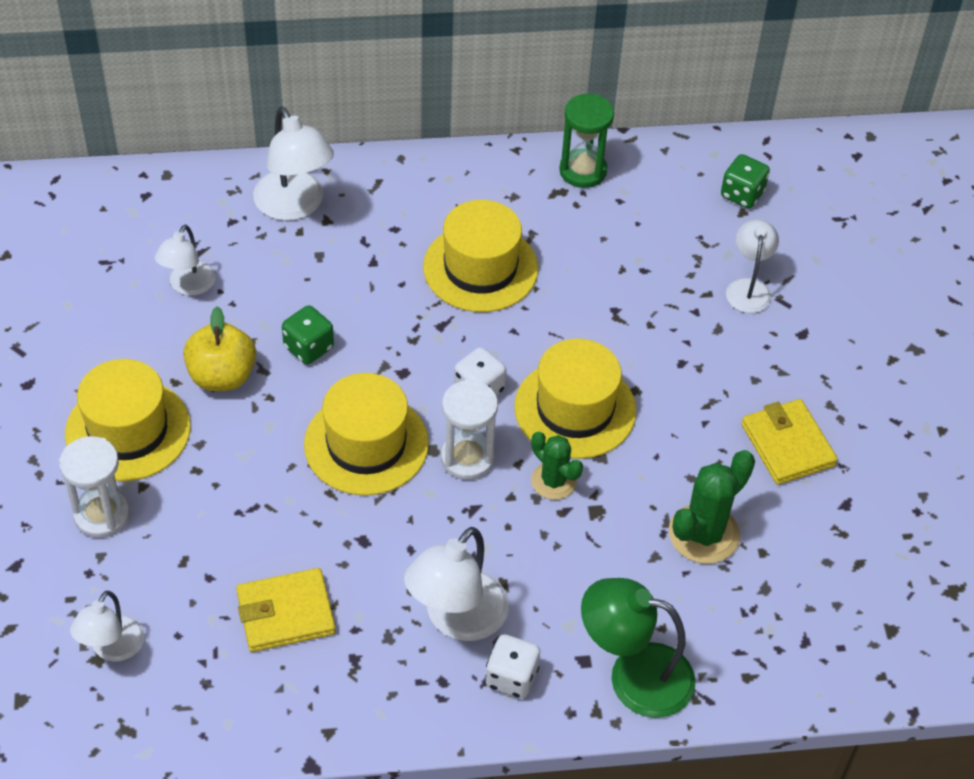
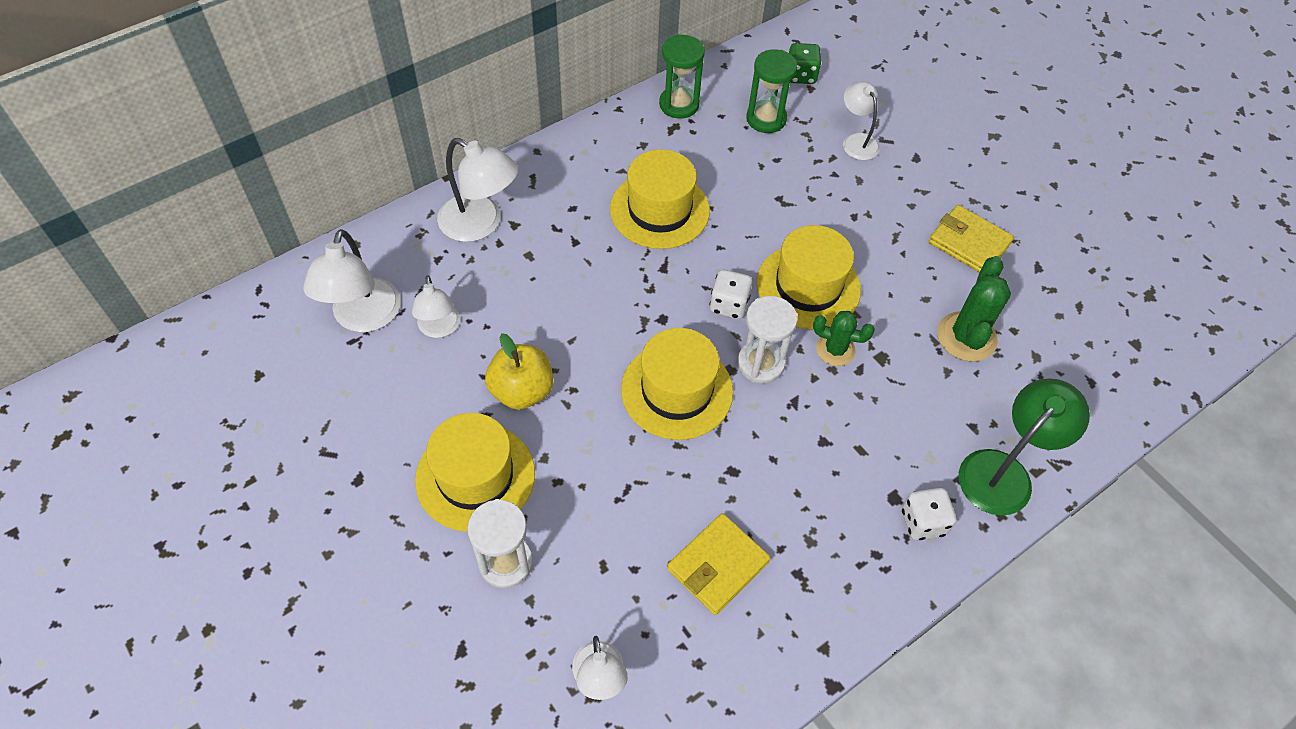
camera: 30 degrees left, 5 degrees up
green dice [282,305,334,364] -> none
white lamp [404,527,509,641] -> white lamp moved to [303,229,401,332]
green lamp [581,578,696,718] -> green lamp turned 150 degrees clockwise [959,378,1090,515]
none -> green hourglass [746,49,797,133]

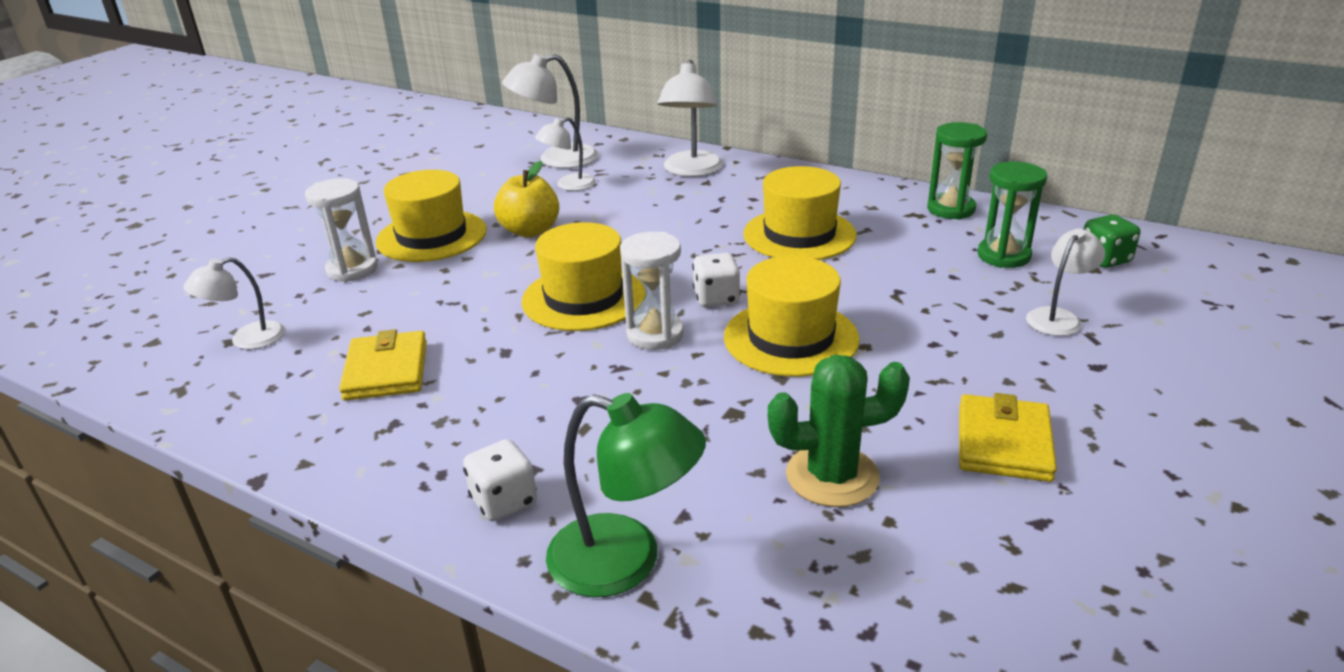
camera: 70 degrees right, 25 degrees down
yellow wallet [667,513,771,615] -> yellow wallet turned 60 degrees clockwise [339,329,427,401]
green cactus [813,311,875,366] -> none

